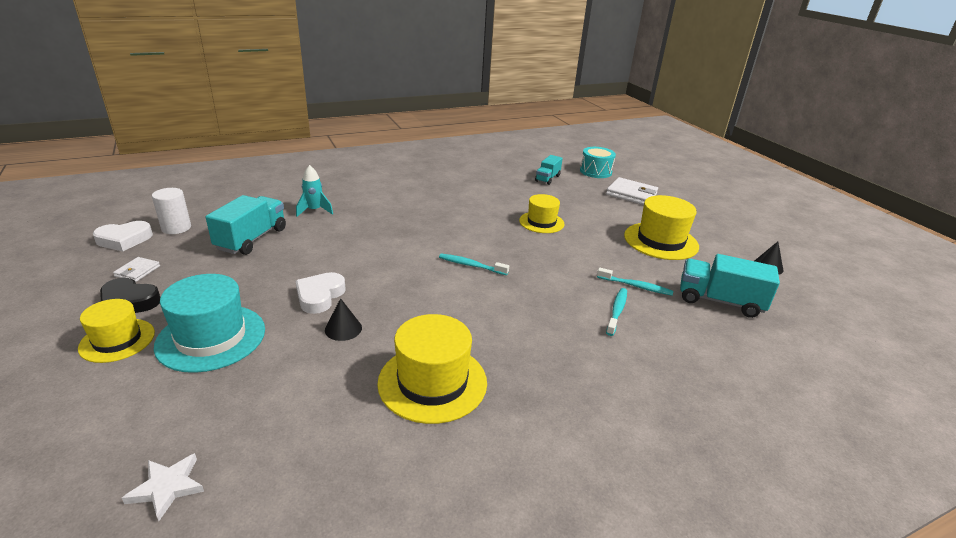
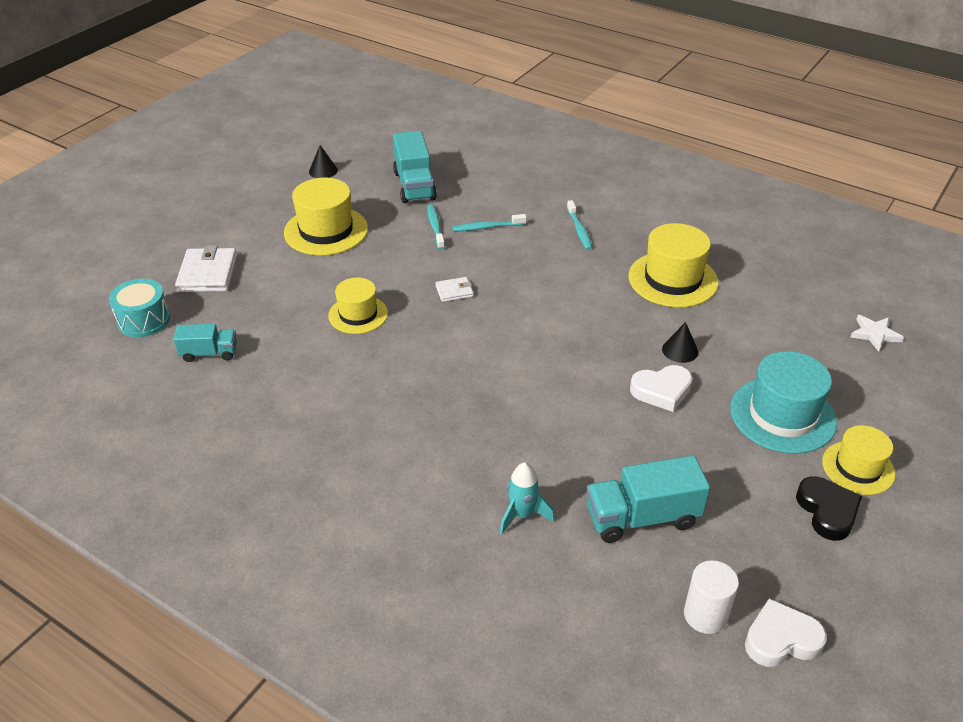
camera: 120 degrees left, 10 degrees up
white heart [93,221,153,252] -> white heart turned 45 degrees counterclockwise [745,598,827,667]
white wallet [113,257,160,282] -> white wallet moved to [436,277,473,302]
turquoise toothbrush [439,254,509,275] -> turquoise toothbrush moved to [567,200,592,250]

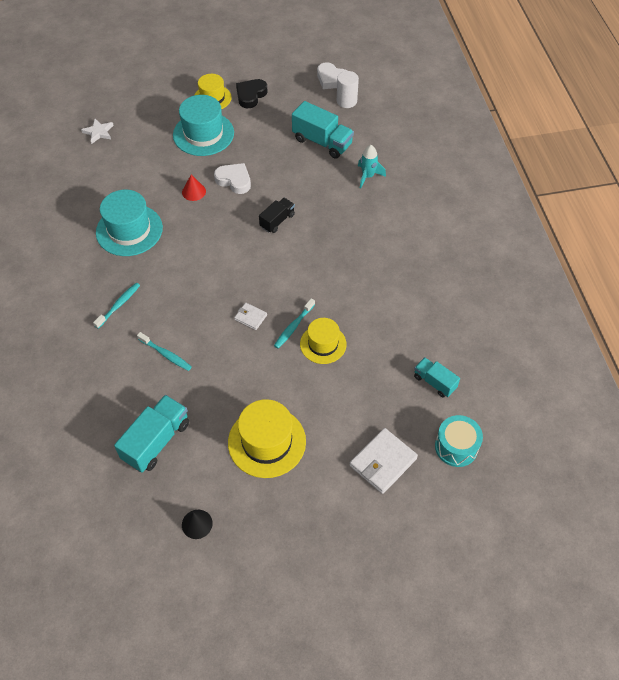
camera: 135 degrees left, 15 degrees up
turquoise toothbrush [427,204,445,250] -> turquoise toothbrush moved to [274,298,315,348]
yellow hat [628,223,718,307] -> turquoise hat [96,190,163,256]
black cone [662,322,698,363] -> red cone [182,175,206,201]
none -> black truck [259,198,295,233]

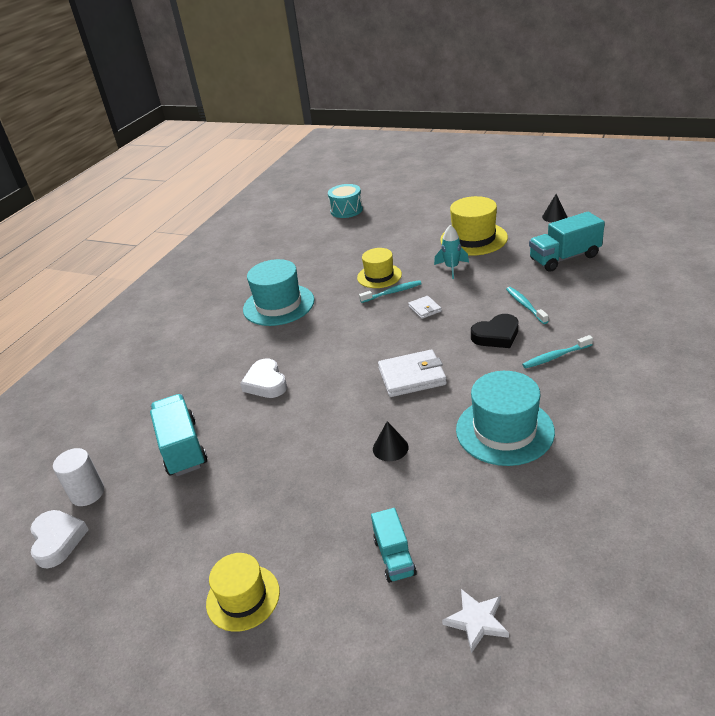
camera: 140 degrees left, 20 degrees down
turquoise hat [173,95,234,156] -> turquoise hat moved to [243,259,314,326]
red cone [182,175,206,201] -> black cone [373,421,409,461]
white heart [214,163,251,194] -> white heart moved to [240,359,287,398]
black heart [236,79,268,108] -> black heart moved to [471,314,518,348]
black truck [259,198,295,233] -> none
white wallet [350,428,418,494] -> white wallet moved to [378,350,447,397]
turquoise rocket [358,145,386,189] -> turquoise rocket moved to [434,225,469,279]
turquoise truck [414,357,460,398] -> turquoise truck moved to [371,508,417,583]

